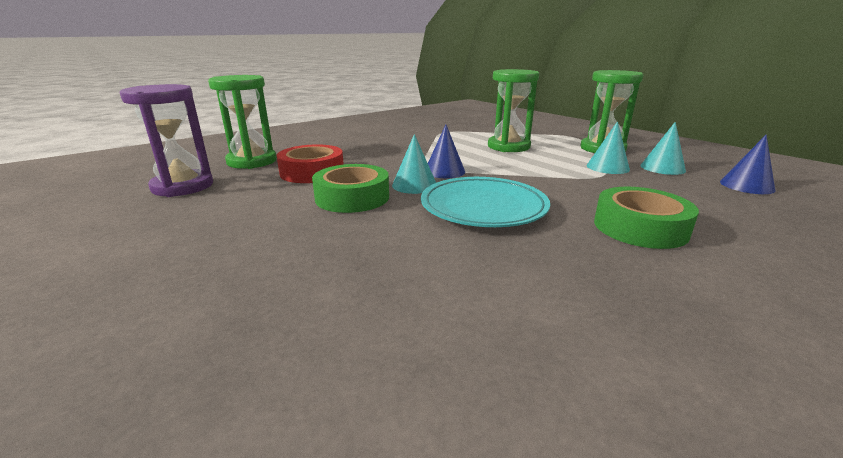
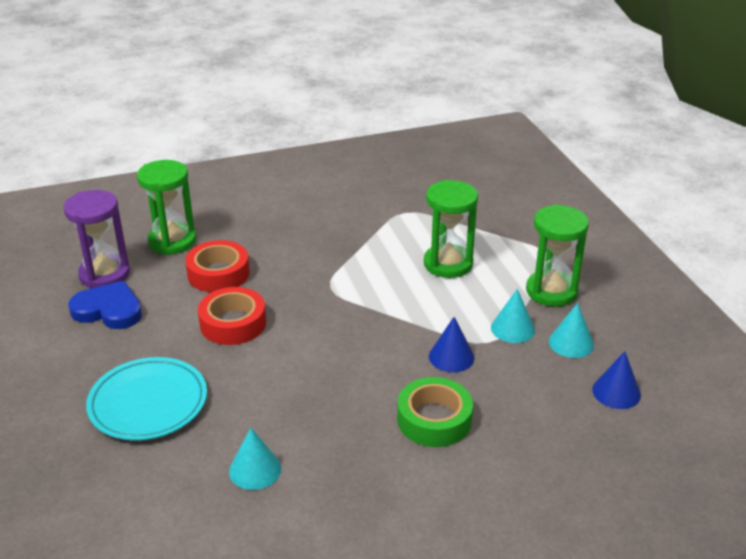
camera: 20 degrees right, 10 degrees up
green tape [312,164,389,213] -> red tape [198,287,266,345]
turquoise cone [392,134,436,194] -> turquoise cone moved to [229,428,281,490]
turquoise plate [421,177,550,227] -> turquoise plate moved to [86,357,207,441]
blue cone [428,125,465,178] -> blue cone moved to [429,317,474,372]
none -> blue heart [68,281,142,329]

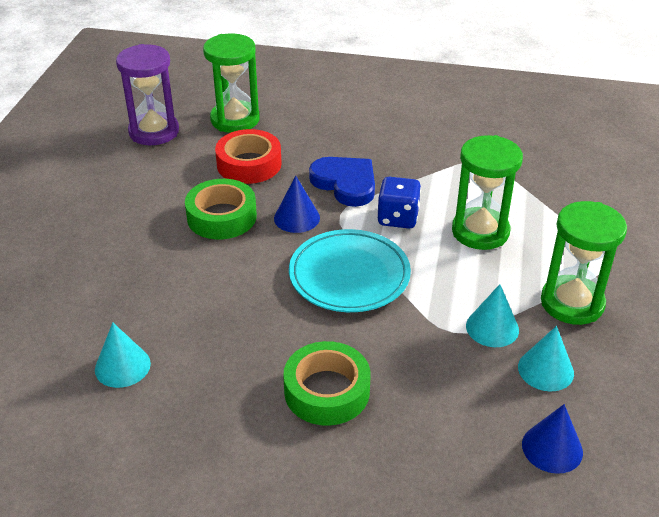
camera: 30 degrees right, 5 degrees up
blue heart [68,281,142,329] -> blue heart moved to [309,157,375,207]
turquoise plate [86,357,207,441] -> turquoise plate moved to [289,229,411,312]
red tape [198,287,266,345] -> green tape [185,179,257,239]
blue cone [429,317,474,372] -> blue cone moved to [274,176,320,233]
none -> blue dice [377,177,421,228]

